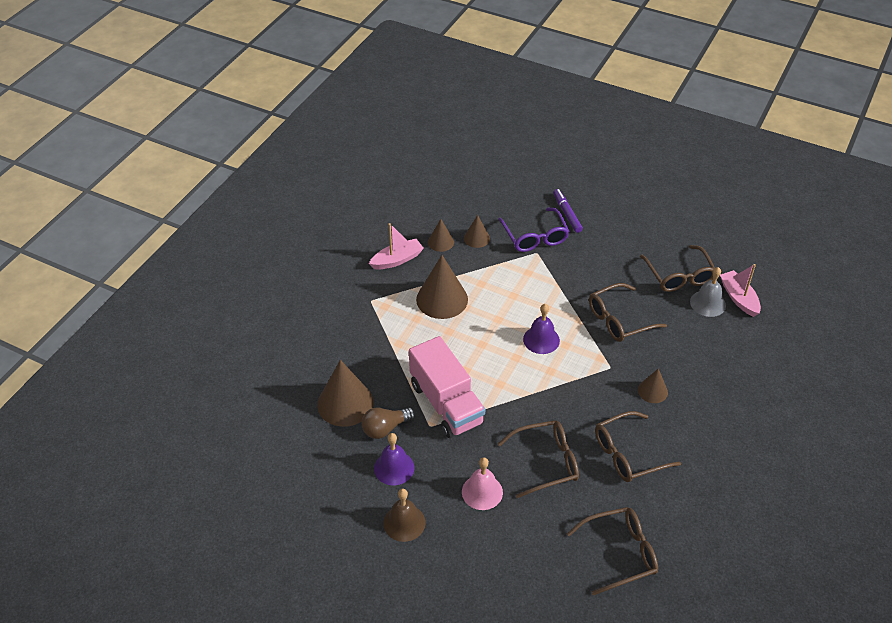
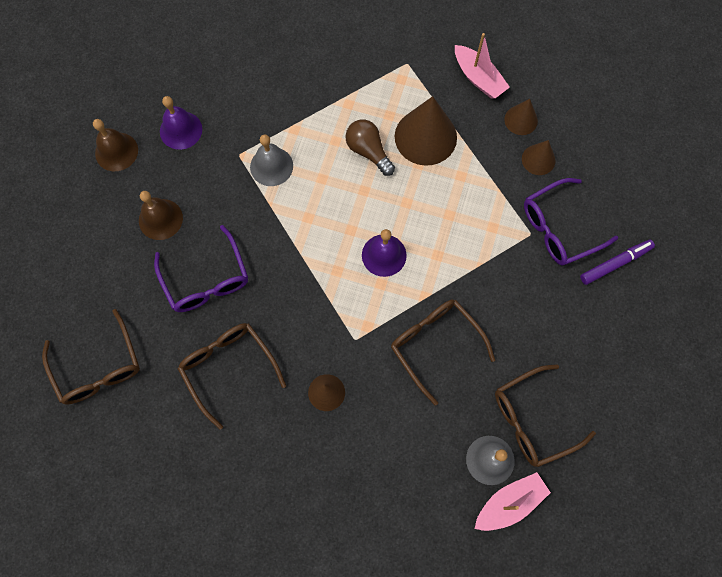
camera: 80 degrees right, 25 degrees up
brown cone [317,360,374,427] -> none
brown light bulb [362,407,415,439] -> brown light bulb moved to [346,120,395,176]
pink truck [409,336,485,438] -> grey bell [250,134,293,186]
pink bell [462,457,503,510] -> brown bell [139,191,183,240]
brown glasses [498,421,579,498] -> purple glasses [154,225,248,312]

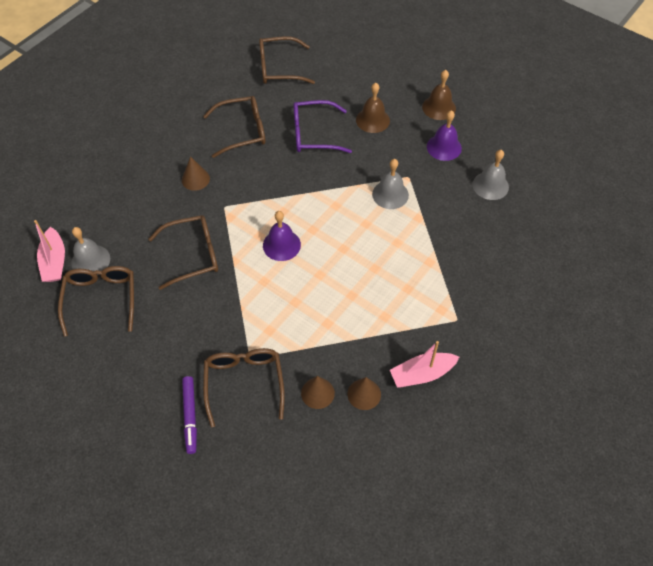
camera: 110 degrees right, 15 degrees down
brown light bulb [346,120,395,176] -> none
brown cone [395,96,457,166] -> none
purple glasses [524,178,619,266] -> brown glasses [203,348,285,427]
none -> grey bell [473,150,509,200]

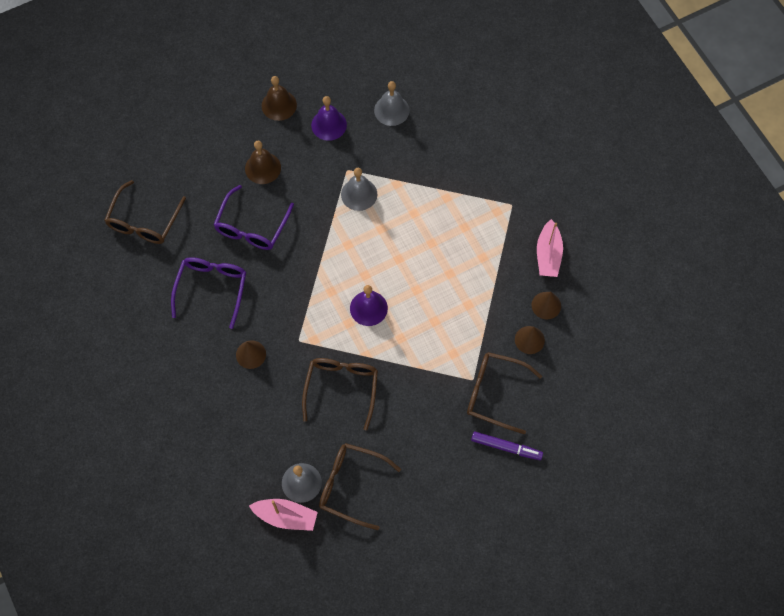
camera: 65 degrees left, 10 degrees up
brown glasses [203,96,265,158] -> purple glasses [171,257,246,329]

